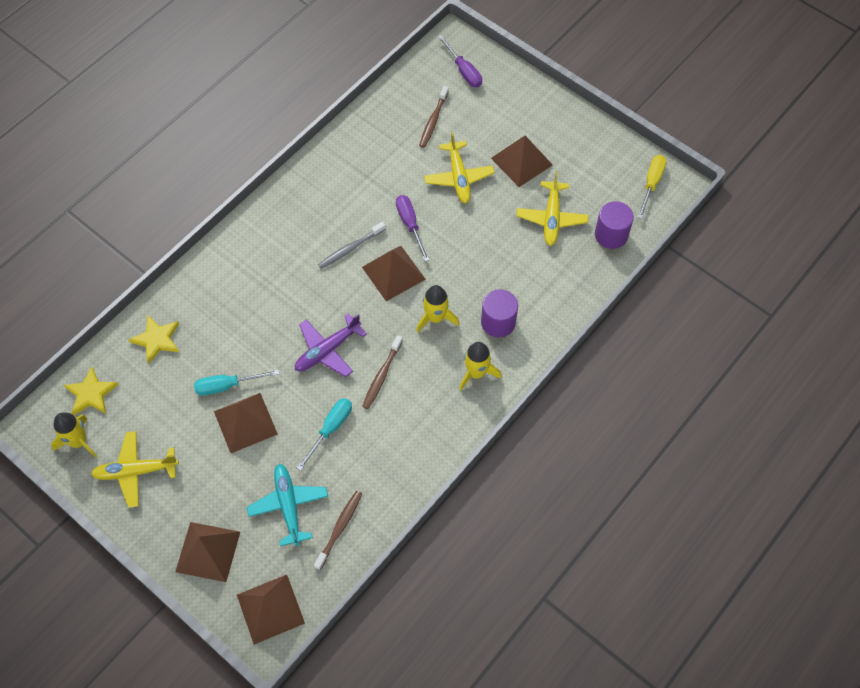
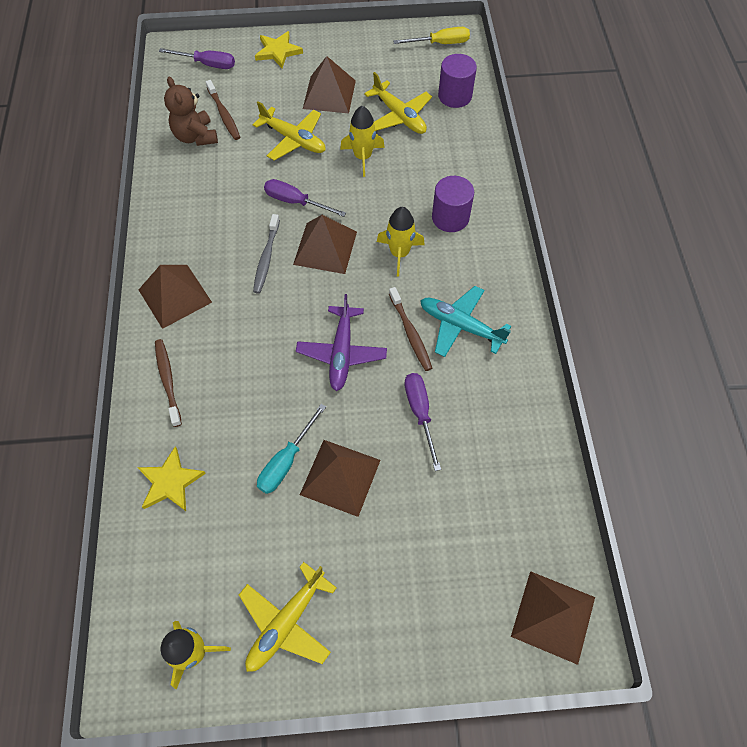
camera: 45 degrees left, 0 degrees up
yellow star [64,367,118,415] -> yellow star moved to [255,31,303,68]
brown pyramid [175,522,240,582] -> brown pyramid moved to [138,265,212,329]
turquoise plane [247,464,328,546] -> turquoise plane moved to [420,286,511,357]
turquoise screwdriver [297,398,352,471] -> purple screwdriver [404,373,441,471]
brown toothbrush [314,491,362,570] -> brown toothbrush moved to [155,339,182,427]
yellow rocket [459,342,502,391] -> yellow rocket moved to [340,106,385,177]
yellow screwdriver [637,155,666,219] -> yellow screwdriver turned 105 degrees clockwise [393,27,470,44]
none -> brown teddy bear [164,77,218,146]

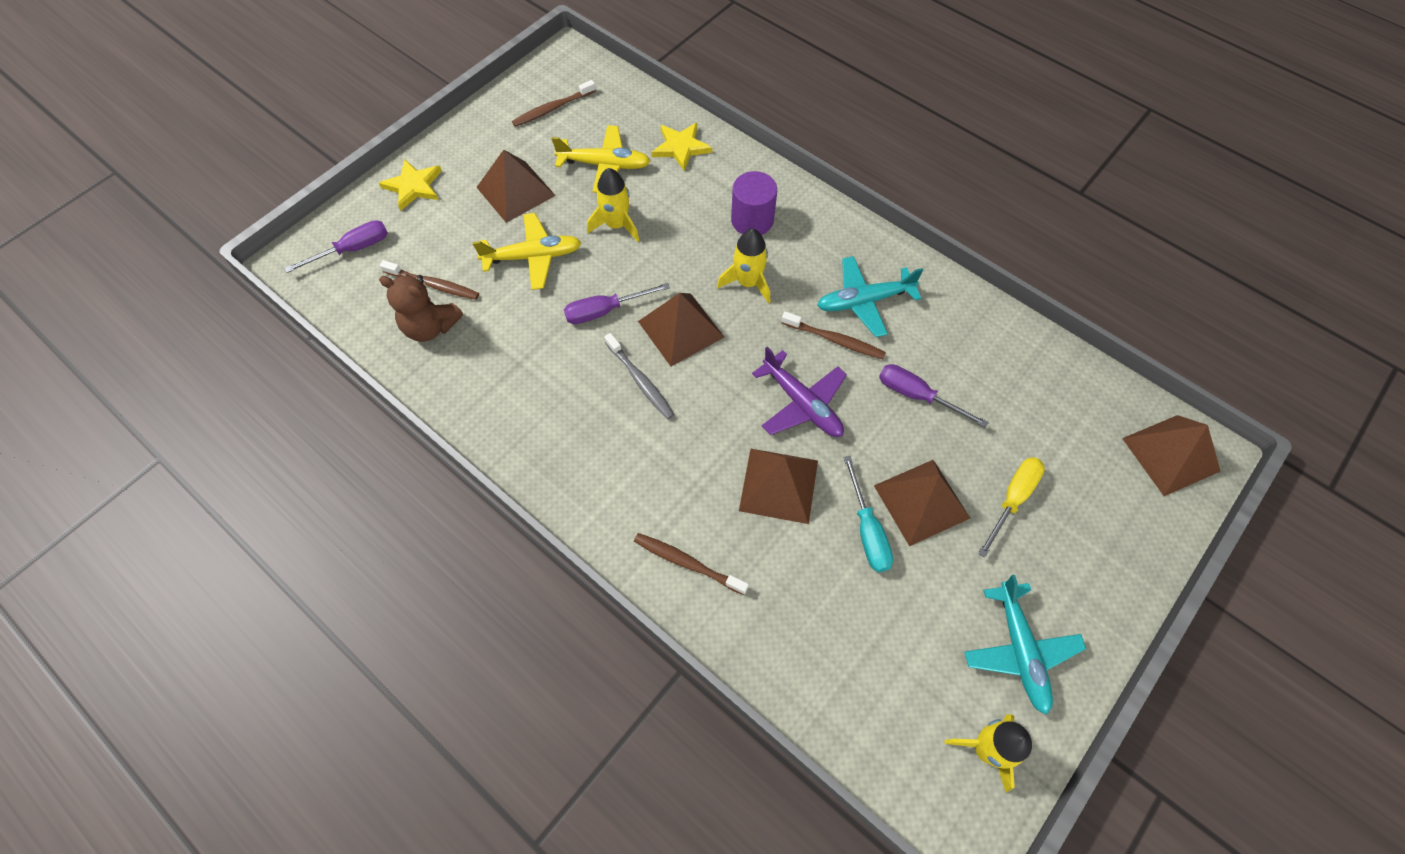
camera: 45 degrees left, 0 degrees up
yellow star [137,446,206,511] -> yellow star moved to [652,123,712,171]
brown pyramid [138,265,212,329] -> brown pyramid moved to [739,449,818,524]
yellow plane [239,562,337,672] -> turquoise plane [964,575,1086,715]
yellow screwdriver [393,27,470,44] -> yellow screwdriver moved to [978,457,1045,558]
purple cylinder [438,54,477,108] -> none
none -> brown toothbrush [512,80,596,127]

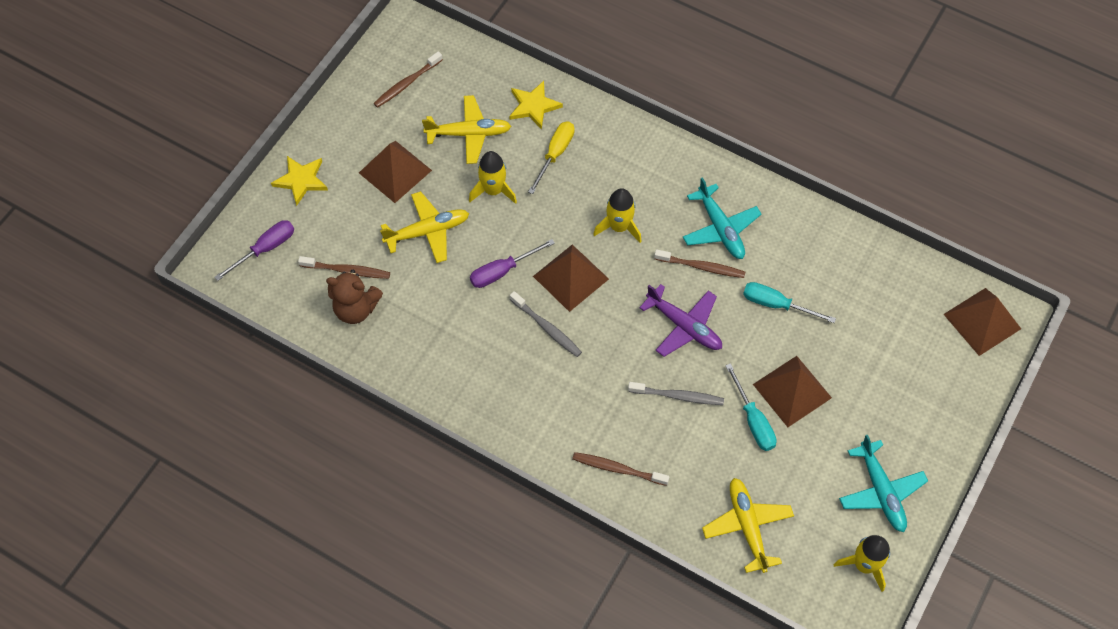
camera: 10 degrees left, 0 degrees up
purple cylinder [731,171,777,235] -> none
brown pyramid [739,449,818,524] -> grey toothbrush [628,382,724,405]
turquoise plane [817,256,923,337] -> turquoise plane turned 90 degrees counterclockwise [683,177,761,259]
purple screwdriver [879,364,989,428] -> turquoise screwdriver [743,282,836,323]
yellow screwdriver [978,457,1045,558] -> yellow screwdriver moved to [528,122,574,194]
none -> yellow plane [702,478,794,573]

